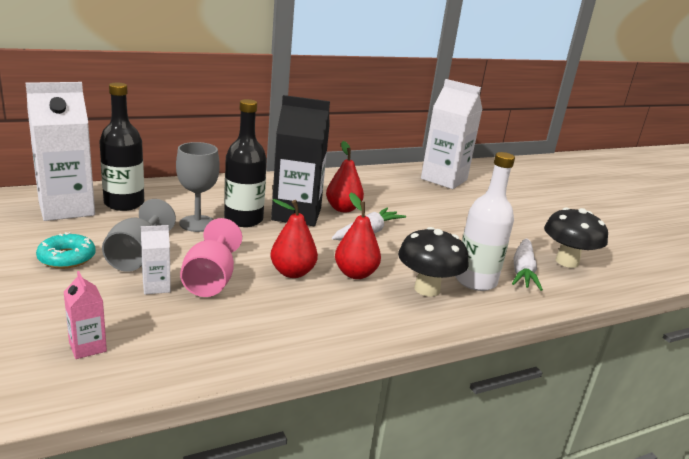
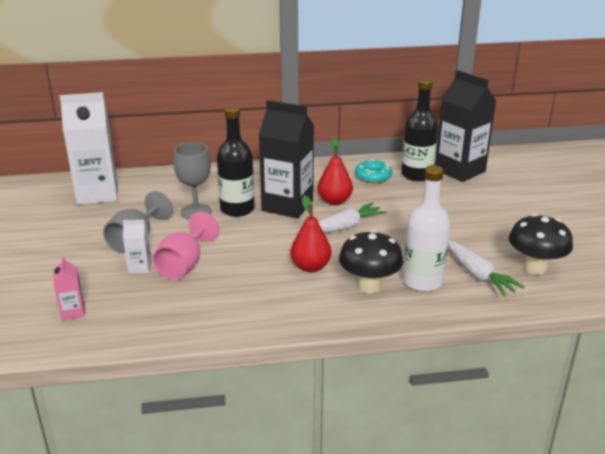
camera: 20 degrees right, 5 degrees up
turquoise donut [36,232,96,269] -> turquoise donut moved to [355,159,392,183]
black bottle [99,82,144,211] -> black bottle moved to [401,78,438,181]
red pear [271,199,318,278] -> none
white carton [421,79,482,189] -> black carton [435,70,496,182]
white carrot [512,238,543,291] -> white carrot turned 60 degrees counterclockwise [448,240,525,296]

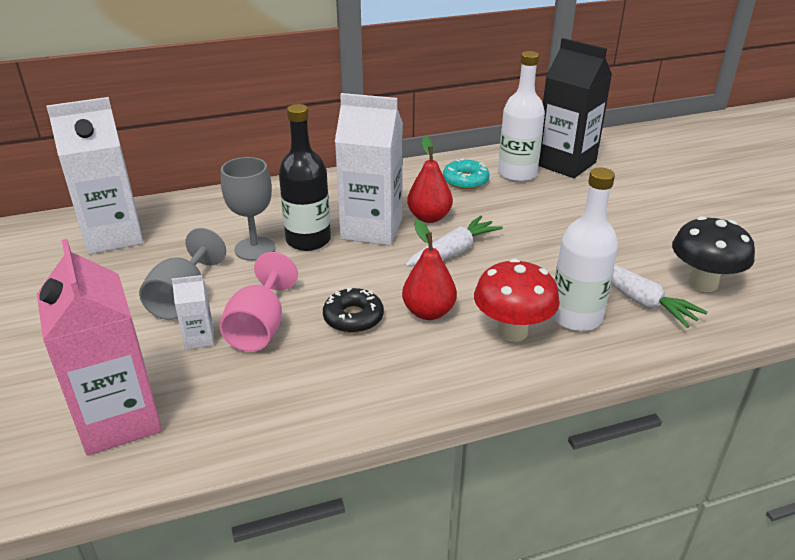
camera: 10 degrees left, 5 degrees up
pink carton [53,256,85,321] -> pink carton [37,239,162,455], size x2.25
black carton [259,100,314,218] -> white carton [335,93,403,245]
black mushroom [339,230,403,293] -> red mushroom [474,258,560,342]
black bottle [401,78,438,181] -> white bottle [498,51,545,182]
none -> black donut [323,288,384,333]

